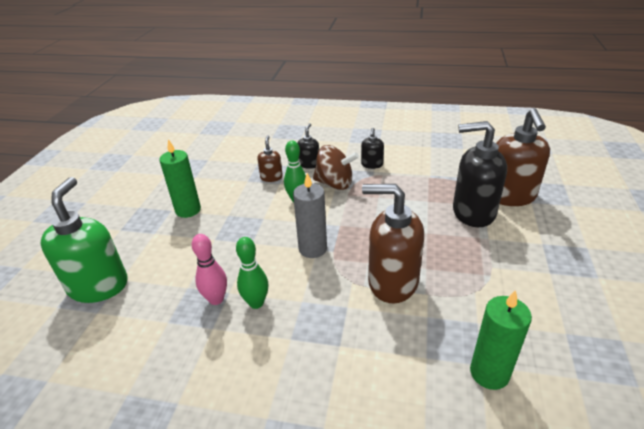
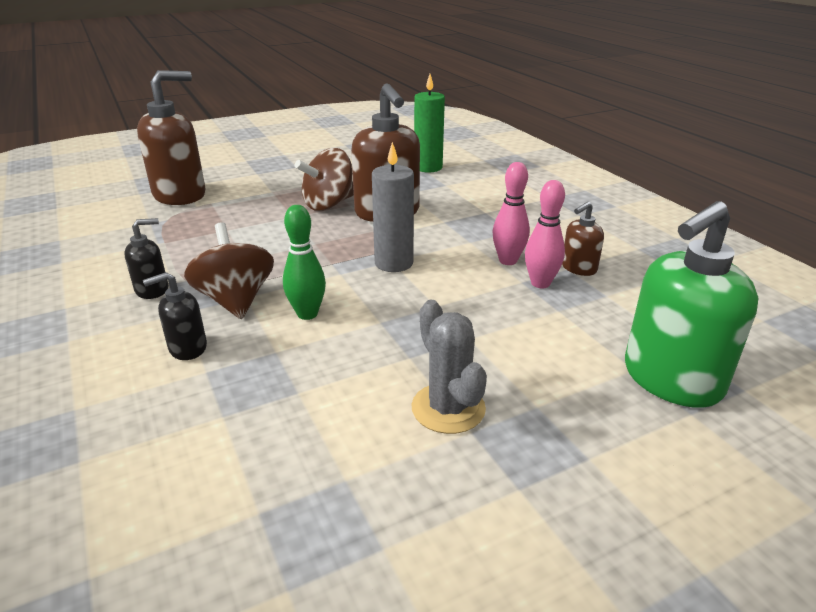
camera: 130 degrees left, 5 degrees down
green candle [160,139,201,218] -> grey cactus [412,300,487,434]
green bowling pin [236,237,268,309] -> pink bowling pin [493,162,530,265]
brown soap dispenser [257,135,283,182] -> brown soap dispenser moved to [562,202,604,276]
black soap dispenser [453,121,507,227] -> none
none -> brown spinning top [295,148,354,211]

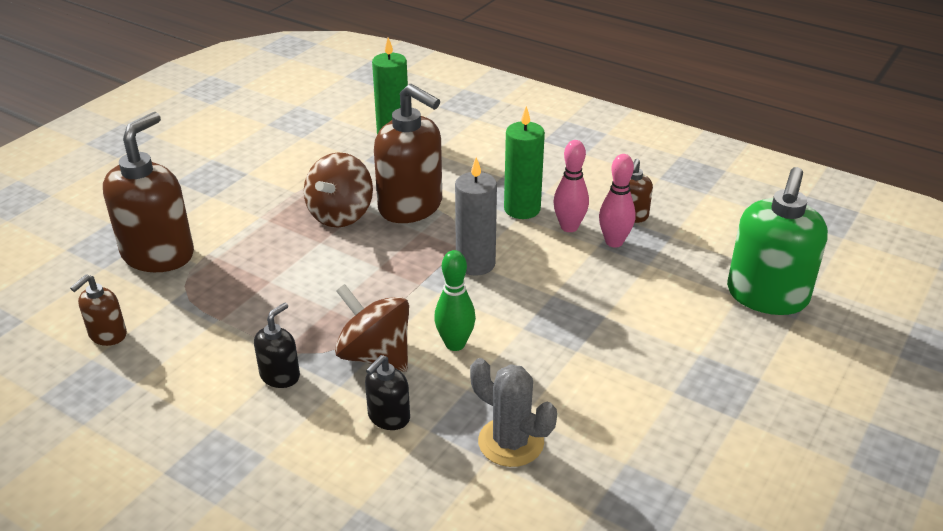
camera: 30 degrees left, 5 degrees up
grey cactus [412,300,487,434] -> grey cactus moved to [470,358,557,467]
none -> brown soap dispenser [70,274,127,346]
none -> green candle [504,106,545,219]

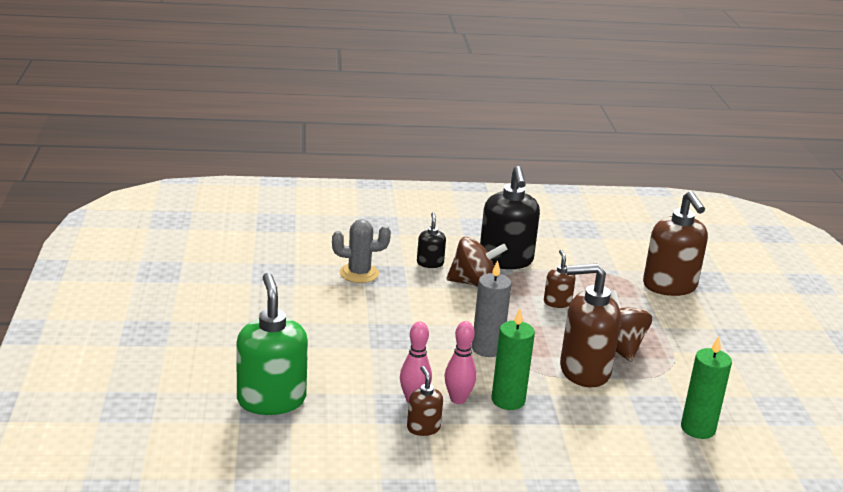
camera: 140 degrees right, 10 degrees down
brown soap dispenser [70,274,127,346] -> brown soap dispenser moved to [544,250,576,308]
black soap dispenser [254,302,300,388] -> black soap dispenser [480,166,540,269], size x2.05
green bowling pin [434,250,476,351] -> none

